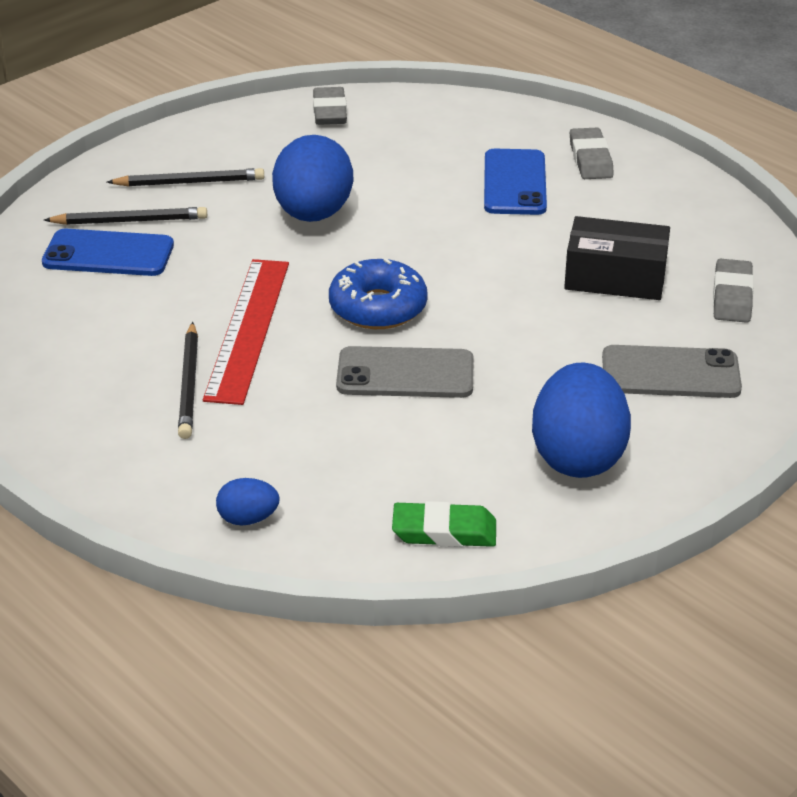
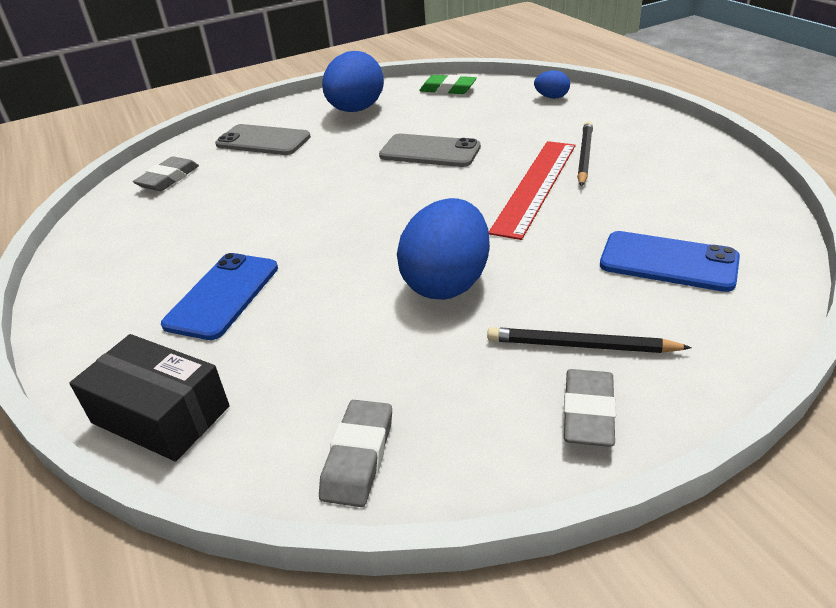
camera: 160 degrees left, 0 degrees up
black pencil [44,207,207,225] -> none
blue donut [329,258,428,329] -> none
black box [564,216,670,300] -> black box moved to [69,334,230,462]
grey eraser [570,127,614,179] -> grey eraser moved to [564,369,616,447]

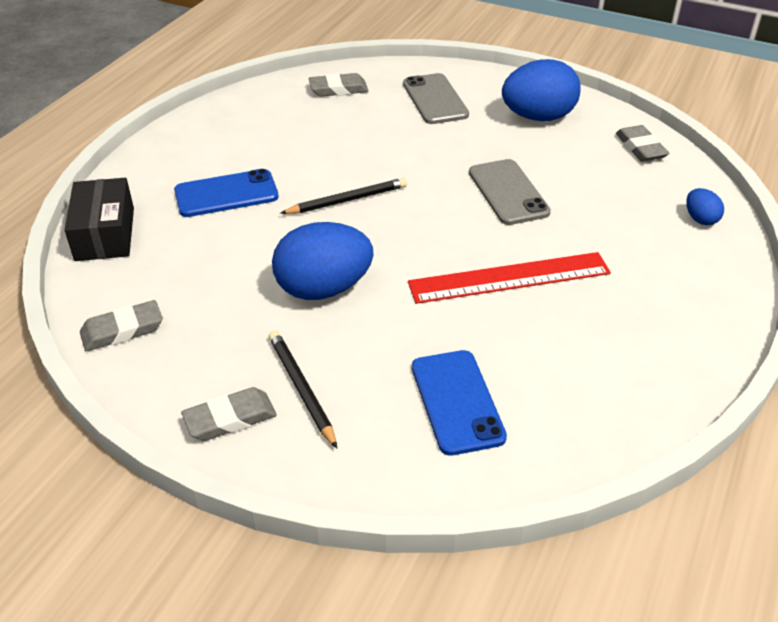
camera: 50 degrees right, 5 degrees up
green eraser [419,75,477,94] -> grey eraser [616,125,669,162]
black pencil [577,121,593,187] -> black pencil moved to [280,178,407,214]

